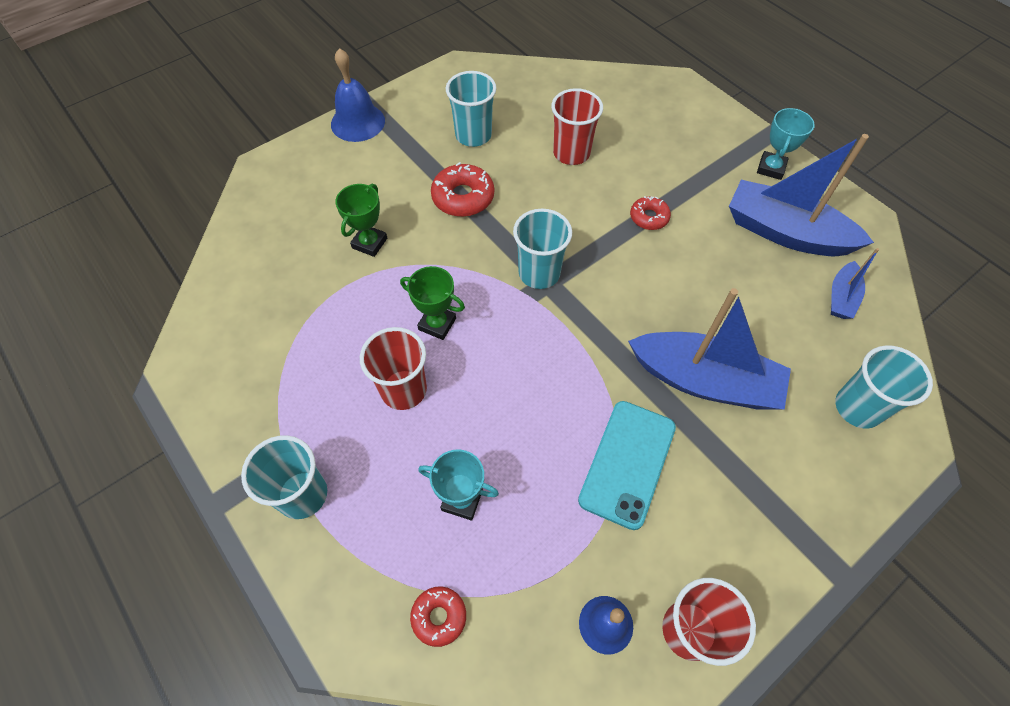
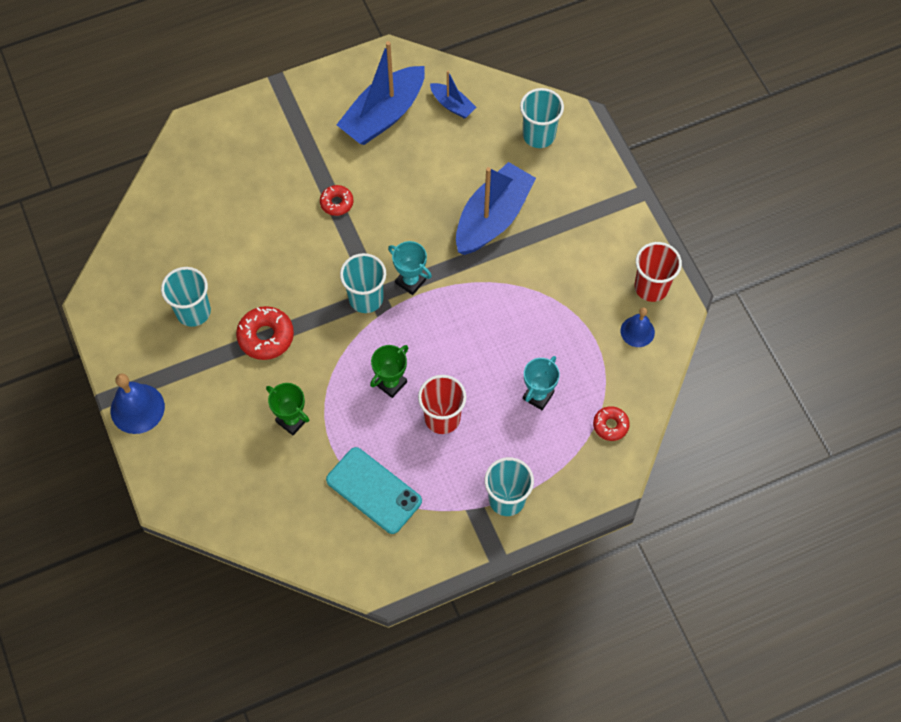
camera: 75 degrees left, 5 degrees up
red cup [551,88,603,165] -> none
turquoise phone [578,401,676,530] -> turquoise phone moved to [326,447,422,534]
turquoise trophy [757,108,815,180] -> turquoise trophy moved to [388,241,432,295]

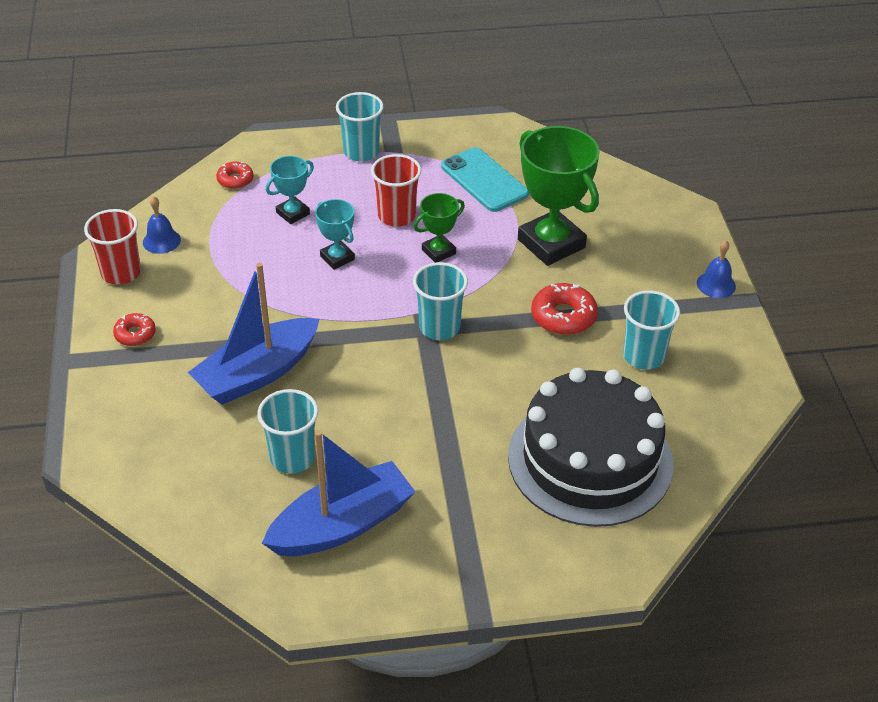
camera: 165 degrees left, 20 degrees down
blue bell [111,374,165,434] -> blue bell [697,240,736,298], size x0.65
green trophy [266,383,309,435] -> green trophy [518,126,600,266], size x1.97
red donut [320,185,354,216] -> red donut moved to [113,313,156,346]
turquoise trophy [388,241,432,295] -> turquoise trophy moved to [315,199,355,270]
blue boat [430,70,476,119] -> none
turquoise cup [520,88,564,148] -> turquoise cup moved to [258,389,318,474]
none -> black cake [508,368,673,527]

